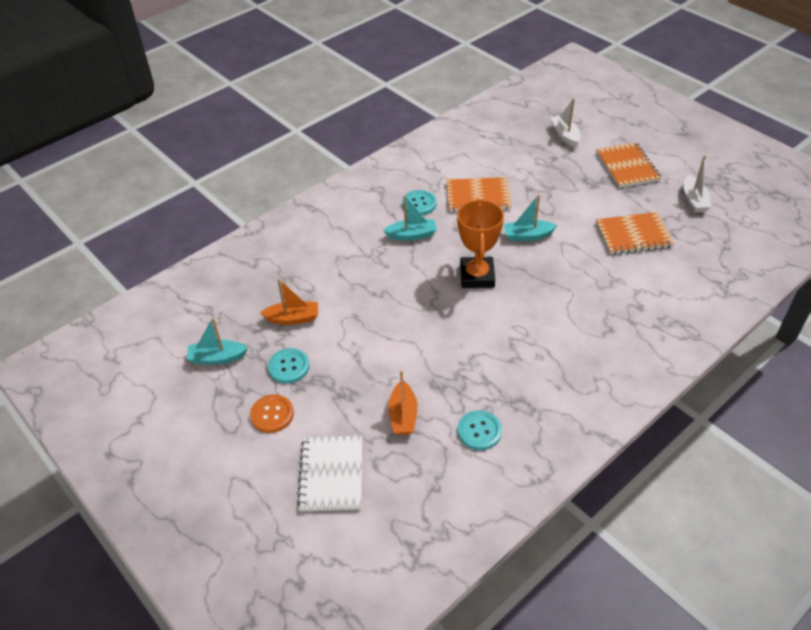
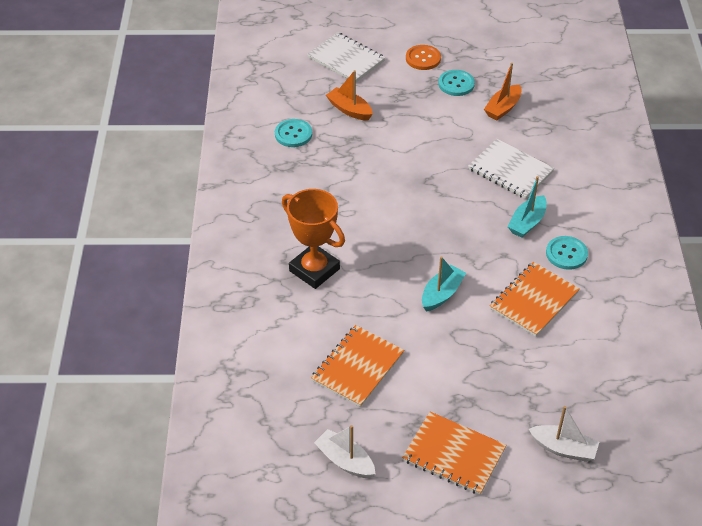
camera: 130 degrees right, 0 degrees up
turquoise boat [187,318,248,365] -> none
orange trophy [457,198,504,288] -> orange trophy moved to [282,189,345,289]
none -> white notebook [468,139,555,199]

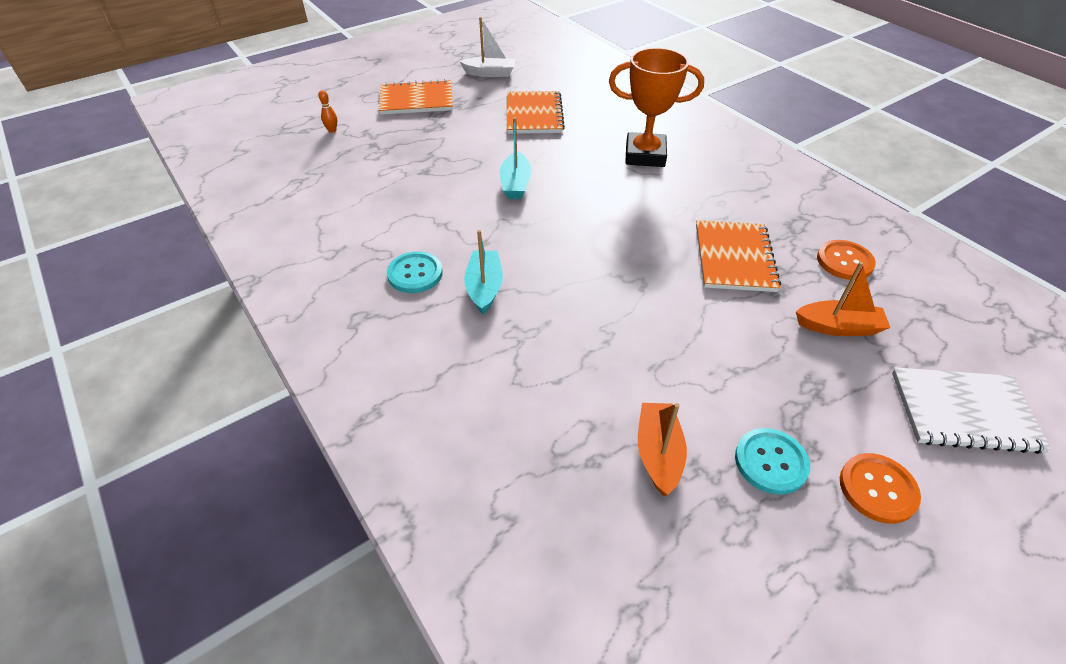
camera: 145 degrees right, 0 degrees up
turquoise button [275,119,312,147] -> orange button [817,240,876,280]
white notebook [468,139,555,199] -> none
orange notebook [490,262,580,337] -> orange notebook moved to [696,220,781,292]
white boat [529,406,599,462] -> orange bowling pin [318,90,337,133]

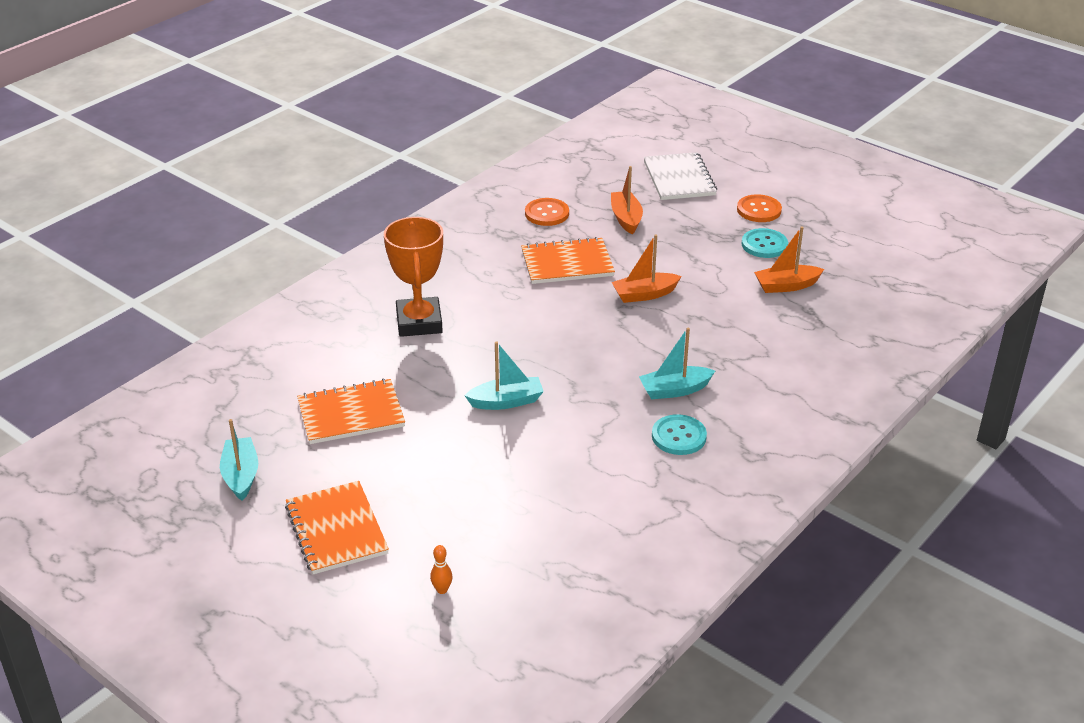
camera: 105 degrees left, 10 degrees down
white boat [459,17,515,77] -> turquoise boat [220,419,258,501]
none -> orange boat [612,234,682,303]

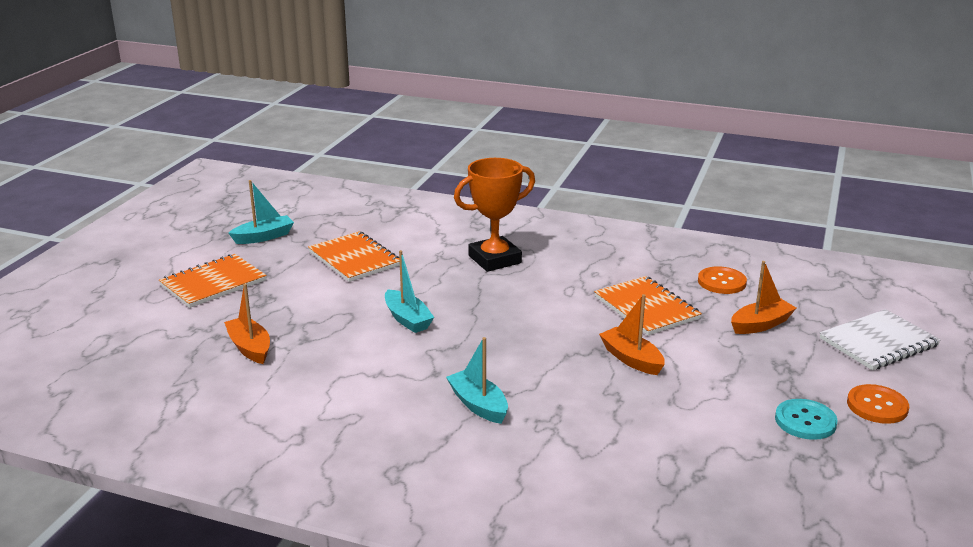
camera: 70 degrees right, 10 degrees down
orange bowling pin [430,545,453,594] -> none
turquoise button [652,414,707,455] -> none
orange boat [754,226,824,293] -> orange boat moved to [224,284,270,364]

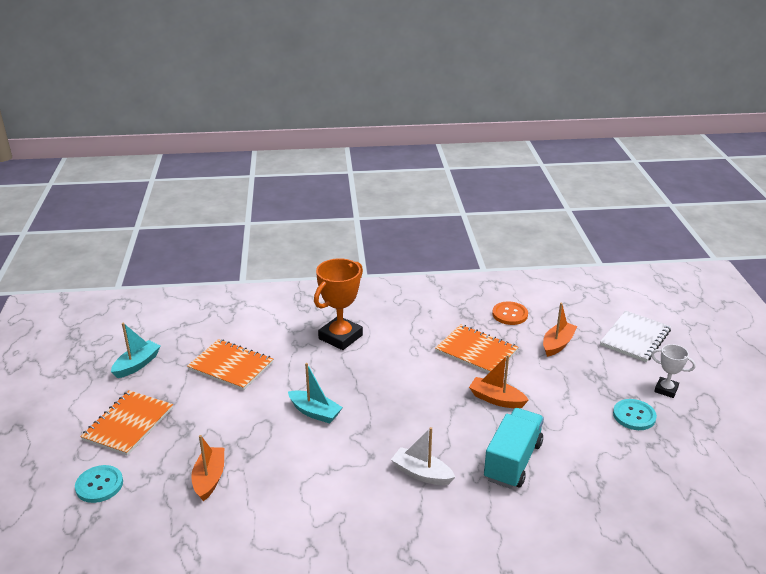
camera: 25 degrees left, 5 degrees up
orange boat [224,284,270,364] -> orange boat turned 60 degrees clockwise [191,435,224,501]
turquoise boat [446,337,508,424] -> white boat [391,427,455,485]
orange button [847,384,909,424] -> white trophy [651,344,696,398]
none -> turquoise button [75,465,123,503]
none -> turquoise truck [484,408,544,489]

